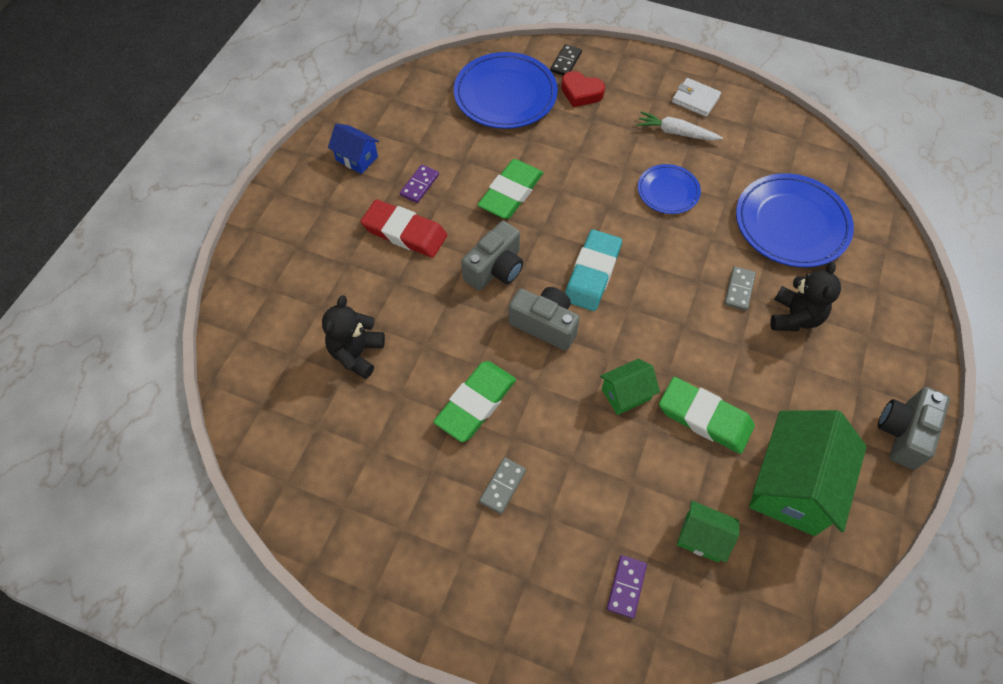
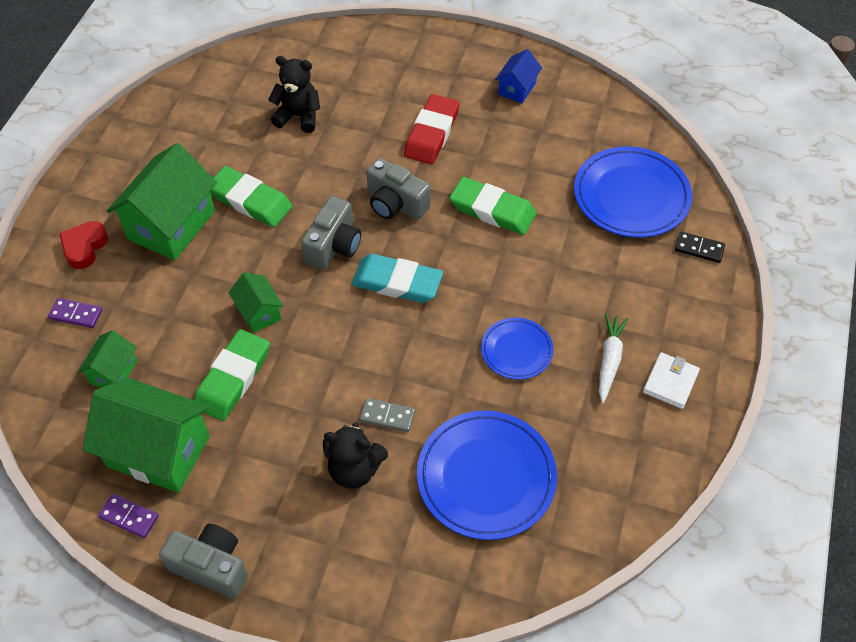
camera: 85 degrees right, 5 degrees down
purple domino [400,164,439,203] -> purple domino moved to [98,494,159,538]
grey domino [479,457,526,514] -> green house [107,143,217,260]
red heart [561,71,605,107] -> red heart moved to [59,221,108,269]

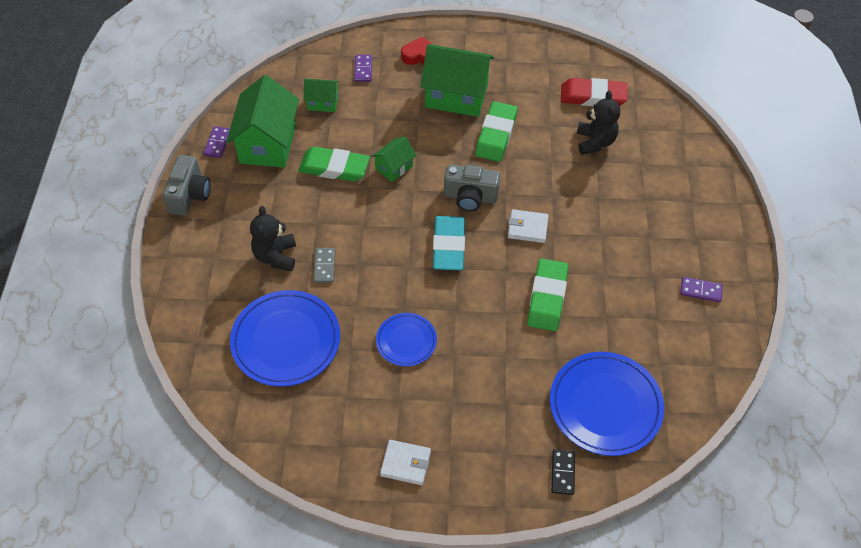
camera: 75 degrees right, 0 degrees up
grey camera [366,158,431,220] -> white wallet [508,209,549,243]
red eraser [404,94,459,164] -> red eraser moved to [561,78,627,106]
blue house [495,49,542,103] -> purple domino [680,277,723,302]
white carrot [599,314,629,404] -> none

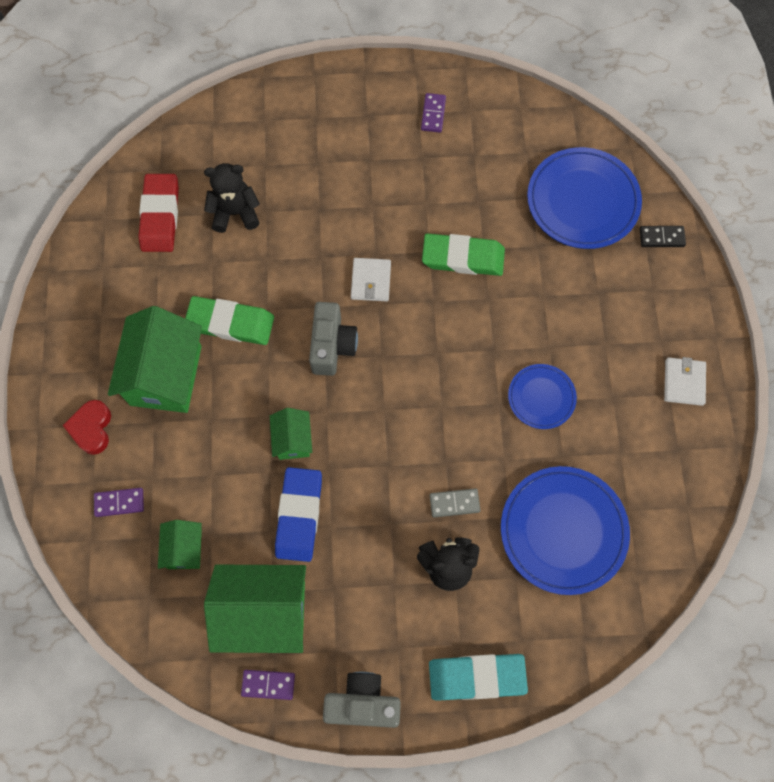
camera: 95 degrees left, 15 degrees up
green eraser [298,147,370,181] -> blue eraser [275,467,322,562]
green house [371,137,416,182] -> green house turned 45 degrees clockwise [270,408,312,460]
turquoise eraser [433,216,465,270] -> turquoise eraser moved to [429,654,528,701]

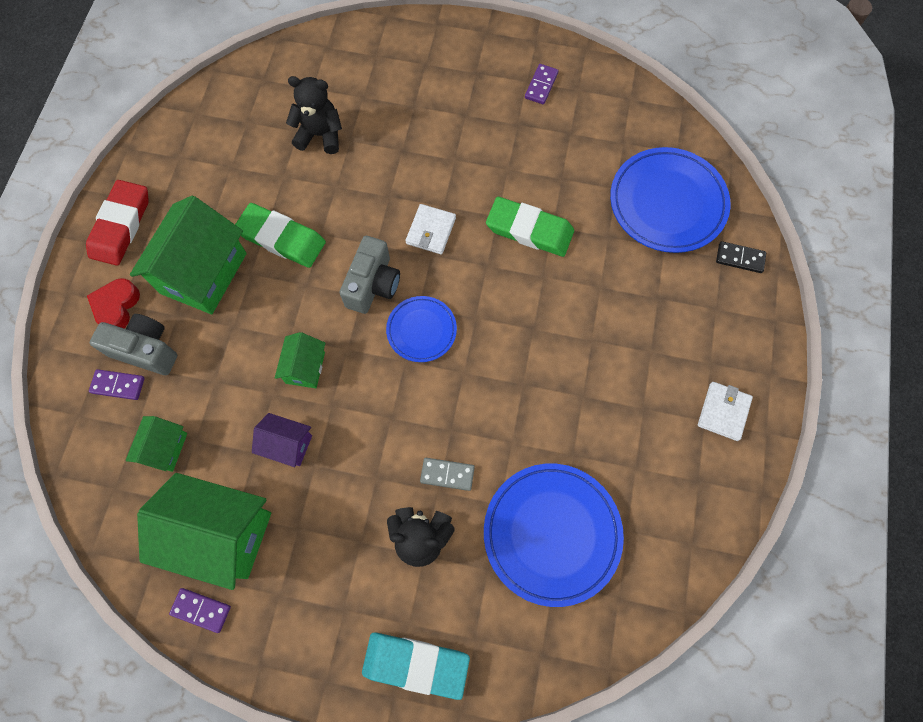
camera: 15 degrees right, 0 degrees up
red eraser [138,174,179,252] -> red eraser moved to [86,180,149,266]
blue eraser [275,467,322,562] -> purple house [252,413,312,467]
grey camera [323,672,401,728] -> grey camera moved to [90,314,177,375]
blue plate [508,364,577,429] -> blue plate moved to [386,296,457,362]

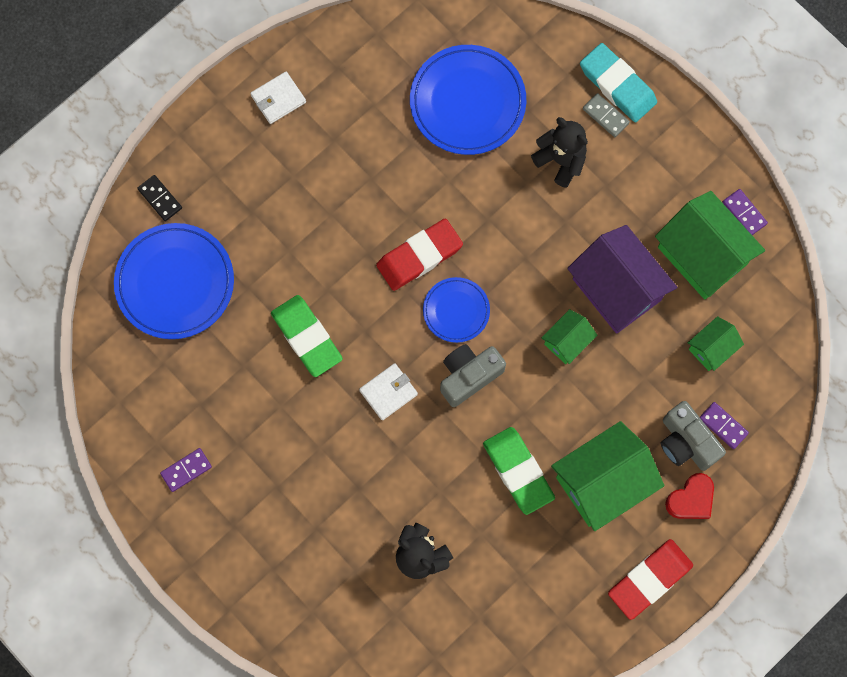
camera: 145 degrees left, 5 degrees up
purple house [252,413,312,467] -> purple house [567,225,677,334], size x1.96
grey domino [420,458,475,491] -> grey domino moved to [583,93,630,137]
none -> red eraser [376,219,463,291]

